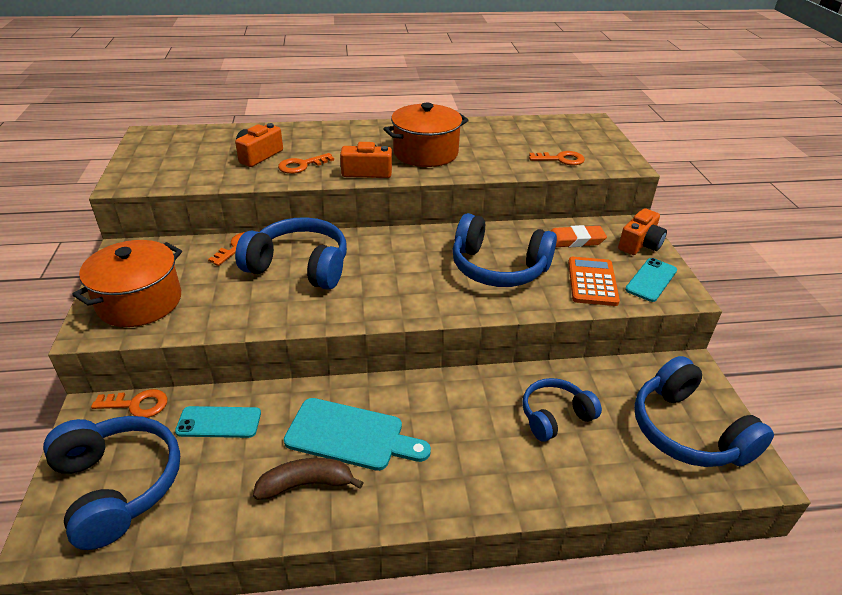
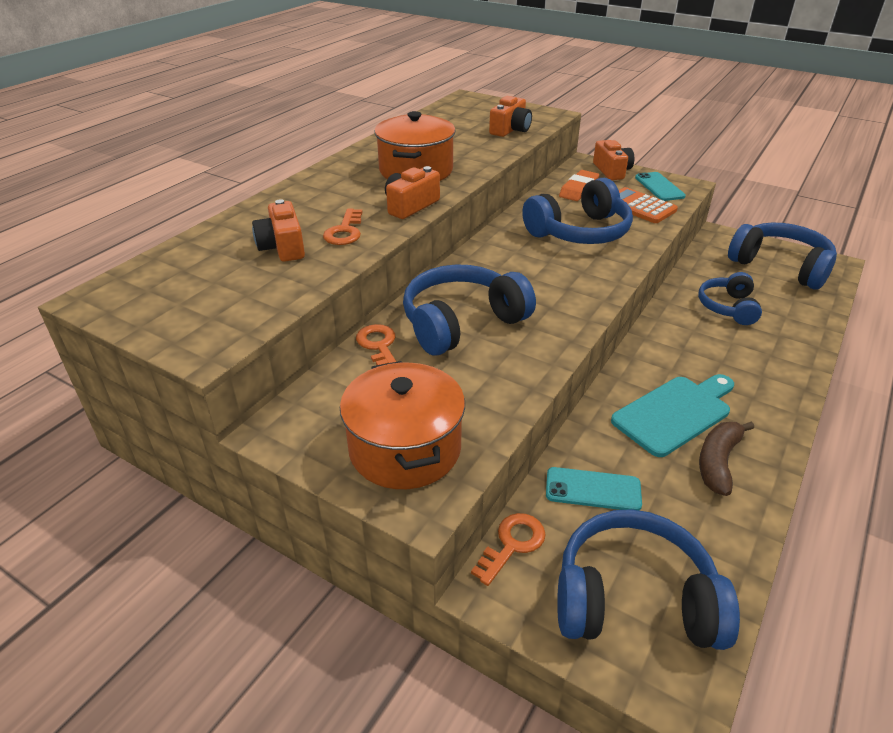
camera: 50 degrees left, 0 degrees up
turquoise phone [175,406,261,438] -> turquoise phone turned 60 degrees clockwise [546,467,642,511]
orange key [529,151,585,165] -> orange camera [489,96,532,137]
blue headphones [634,356,774,467] -> blue headphones turned 150 degrees counterclockwise [728,223,837,290]

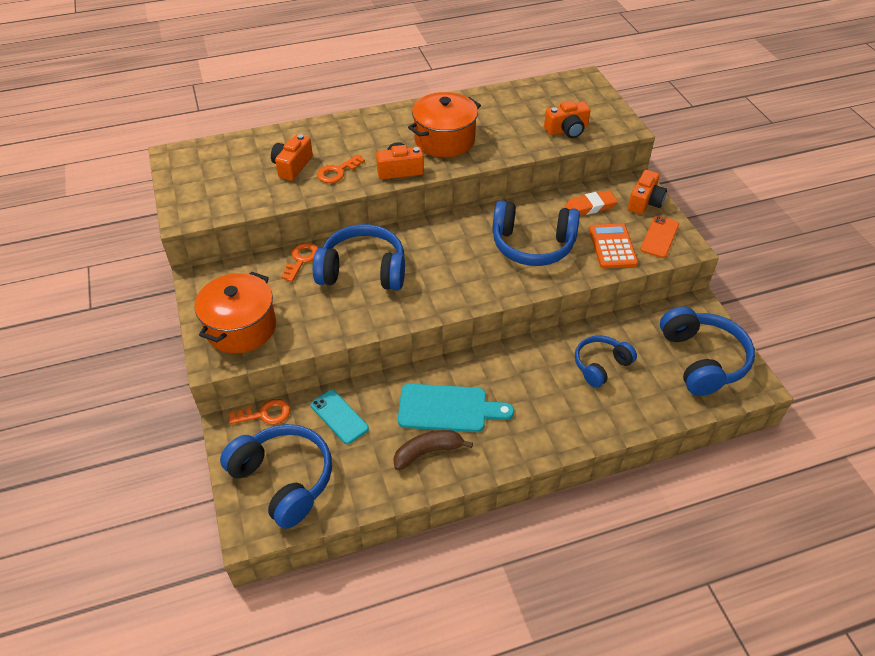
camera: 40 degrees right, 10 degrees up
turquoise phone [635,172,686,201] -> orange phone [640,216,679,258]

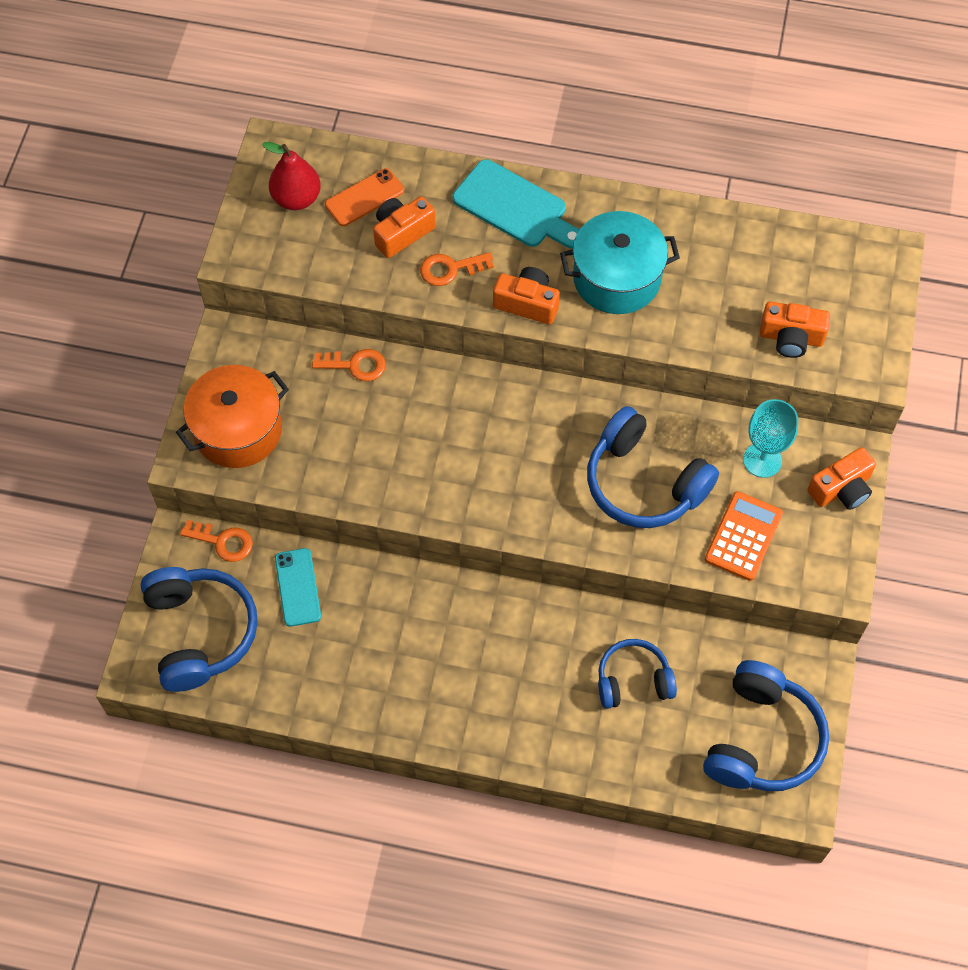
camera: 30 degrees right, 15 degrees up
orange key [281,243,318,282] -> orange key turned 45 degrees clockwise [312,349,386,381]
blue headphones [313,224,405,291] -> none
brown banana [393,430,473,470] -> none
turquoise cutting board [398,384,514,432] -> turquoise cutting board moved to [453,159,580,249]
orange pot [408,92,481,158] -> turquoise pot [560,211,680,314]
orange eraser [565,190,617,216] -> turquoise goblet [743,399,798,478]
orange phone [640,216,679,258] -> orange phone moved to [325,168,404,226]
none -> red pear [262,142,321,210]

